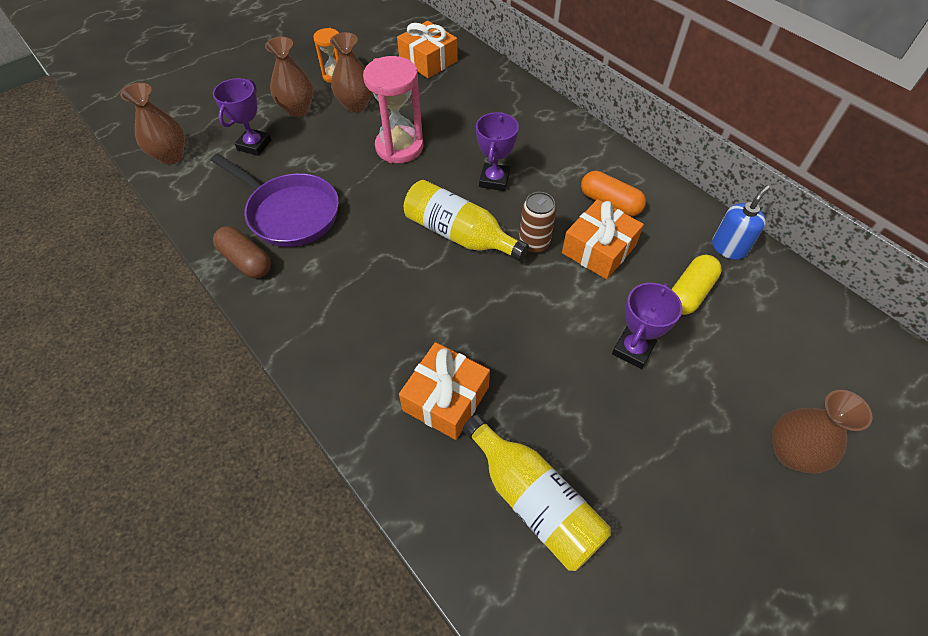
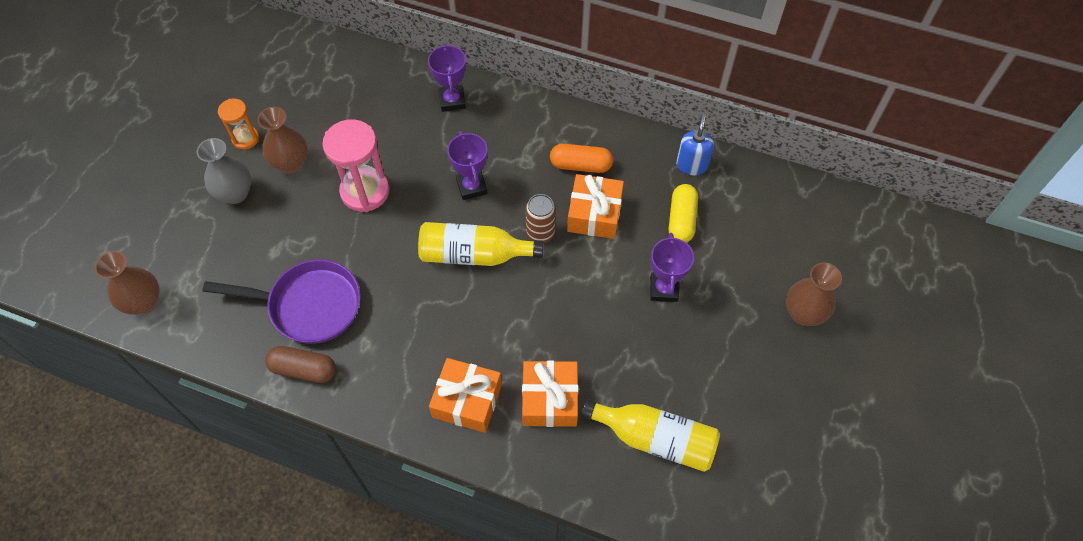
camera: 30 degrees left, 5 degrees up
purple trophy [213,78,271,156] -> purple trophy moved to [428,44,466,112]
brown vase [265,37,314,117] -> grey vase [197,138,251,204]
orange gift [397,21,458,78] -> orange gift moved to [429,358,502,433]

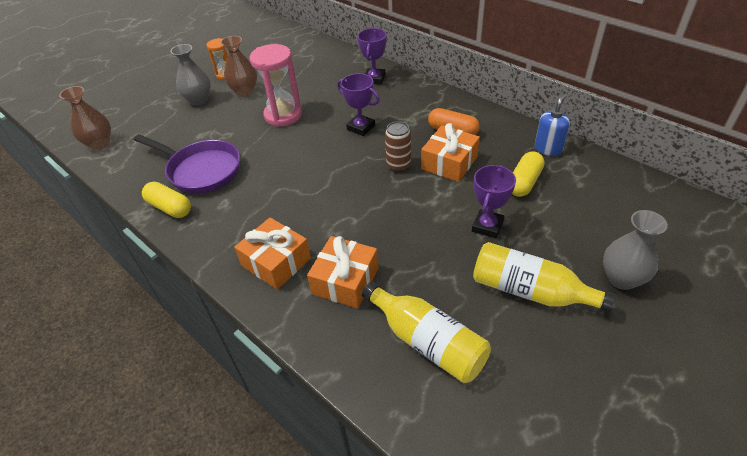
camera: 25 degrees right, 15 degrees down
brown capsule [265,346,336,383] -> yellow capsule [142,182,191,218]
yellow bottle [418,222,544,266] -> yellow bottle moved to [473,242,617,313]
purple trophy [447,131,488,200] -> purple trophy turned 60 degrees counterclockwise [337,73,380,136]
brown vase [786,262,842,326] -> grey vase [603,210,668,290]

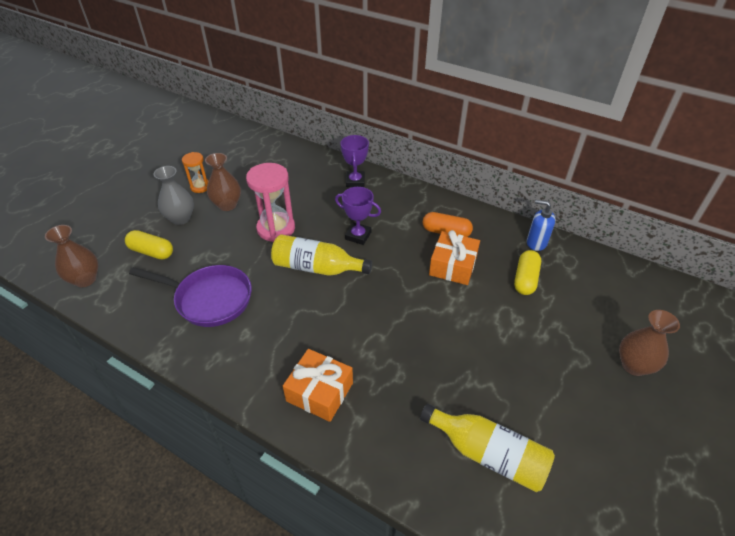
camera: 15 degrees left, 0 degrees up
yellow capsule [142,182,191,218] -> yellow capsule moved to [125,230,173,259]
orange gift [307,236,379,308] -> none
brown can [385,121,411,172] -> none
purple trophy [472,165,516,238] -> none
yellow bottle [473,242,617,313] -> yellow bottle moved to [271,234,372,276]
blue soap dispenser [535,94,570,156] -> blue soap dispenser turned 90 degrees counterclockwise [527,200,556,251]
grey vase [603,210,668,290] -> brown vase [619,310,680,376]

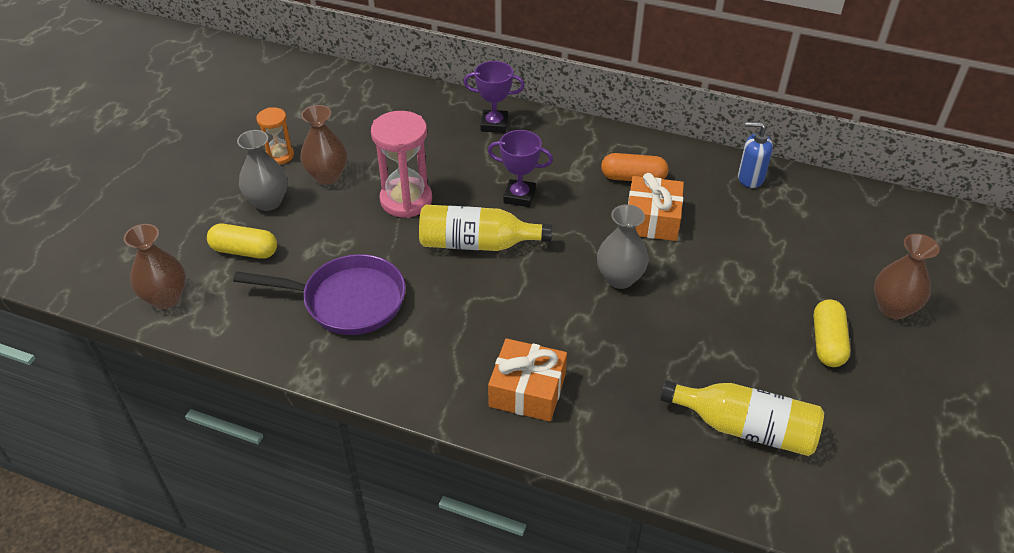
camera: 10 degrees left, 0 degrees up
purple trophy [340,135,369,187] -> purple trophy turned 75 degrees counterclockwise [464,61,525,133]
yellow capsule [514,250,541,295] -> yellow capsule moved to [813,299,850,367]
none -> grey vase [597,204,649,289]

